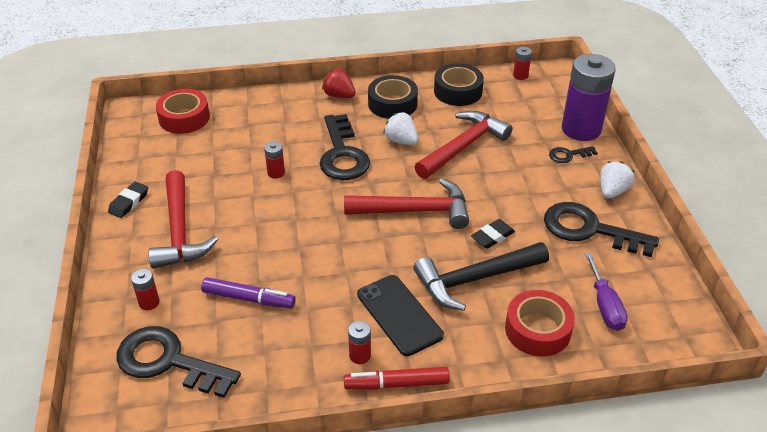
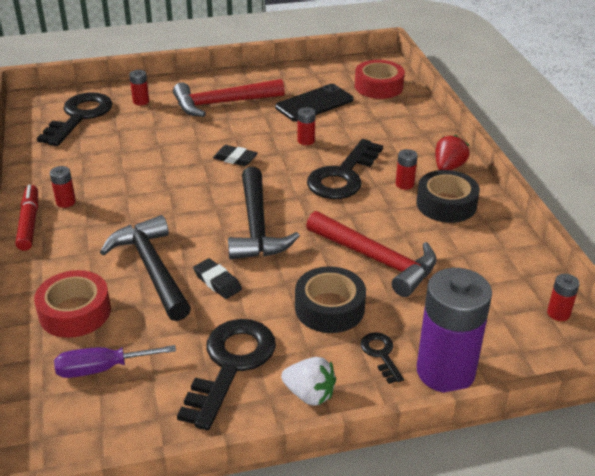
camera: 85 degrees right, 5 degrees down
black eraser [108,182,148,218] -> black eraser moved to [213,145,258,166]
purple marker [201,277,296,309] -> none
black key [320,114,370,180] -> black key turned 45 degrees counterclockwise [307,139,383,199]
red hammer [344,179,469,229] -> black hammer [228,167,300,260]
black phone [357,275,444,356] -> black phone moved to [275,84,354,122]
white strawberry [383,112,418,145] -> none
black tape [434,63,484,106] -> black tape moved to [295,266,366,333]
none -> red battery [396,149,418,190]

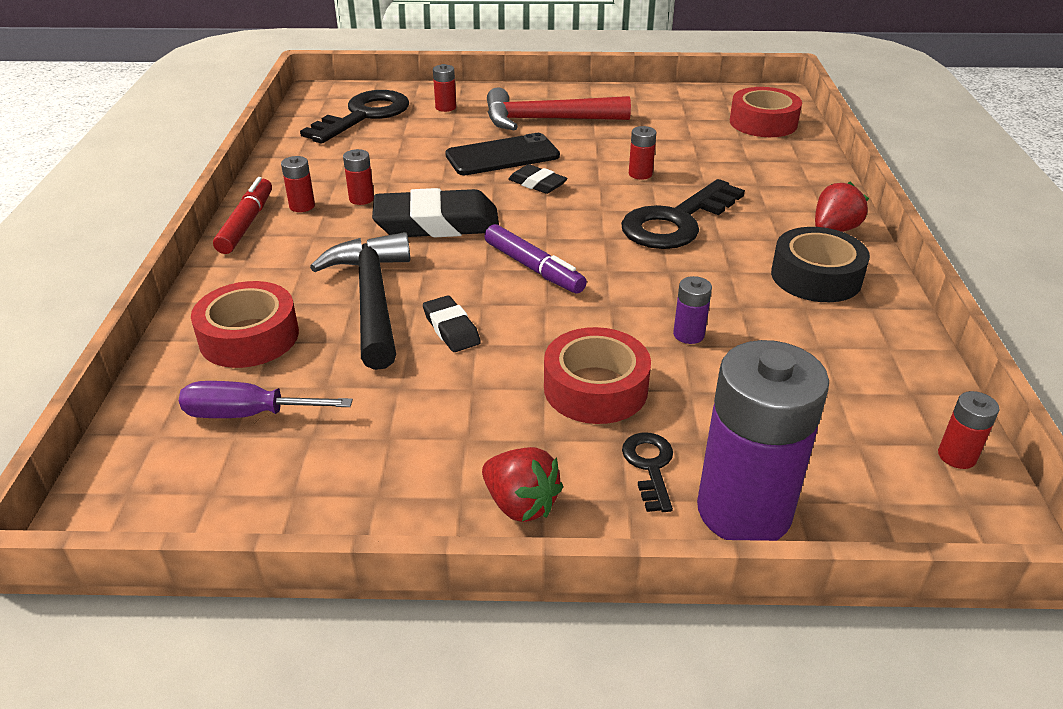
camera: 15 degrees right, 0 degrees up
black key [177,319,276,430] -> none
black hammer [228,167,300,260] -> purple marker [484,224,587,294]
black phone [275,84,354,122] -> black phone moved to [445,133,560,175]
white strawberry [281,357,336,406] -> red strawberry [482,447,563,522]
black tape [295,266,366,333] -> red tape [544,327,651,424]
red hammer [306,211,437,297] -> purple battery [673,276,712,344]
red battery [396,149,418,190] -> red battery moved to [343,149,374,205]
none -> black eraser [372,188,499,237]

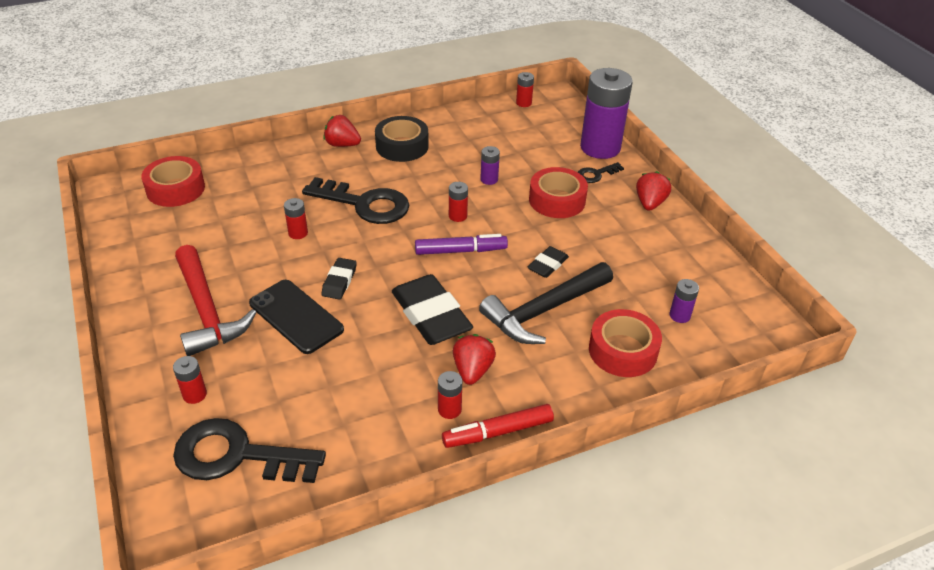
camera: 115 degrees left, 5 degrees up
purple screwdriver [179,381,353,418] -> purple battery [669,279,699,323]
red battery [343,149,374,205] -> red battery moved to [449,182,468,222]
purple marker [484,224,587,294] -> purple marker turned 60 degrees clockwise [415,234,508,255]
none -> red strawberry [453,334,496,385]

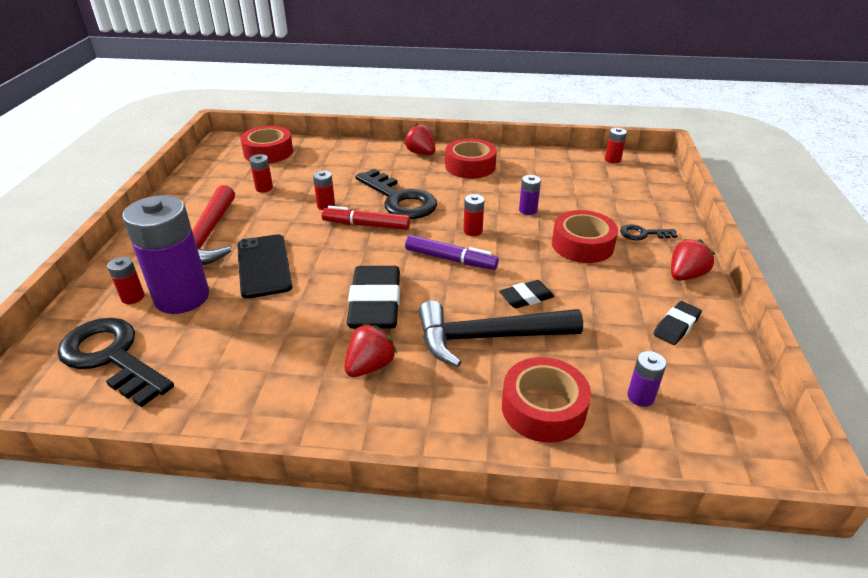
camera: 30 degrees right, 5 degrees down
black eraser [321,258,357,300] -> black eraser moved to [653,301,702,345]
black tape [375,116,429,162] -> red tape [445,139,497,179]
red battery [438,371,462,419] -> red battery moved to [249,154,273,193]
red marker [442,404,554,448] -> red marker moved to [322,206,410,230]
purple battery [580,68,633,159] -> purple battery moved to [122,195,209,314]

